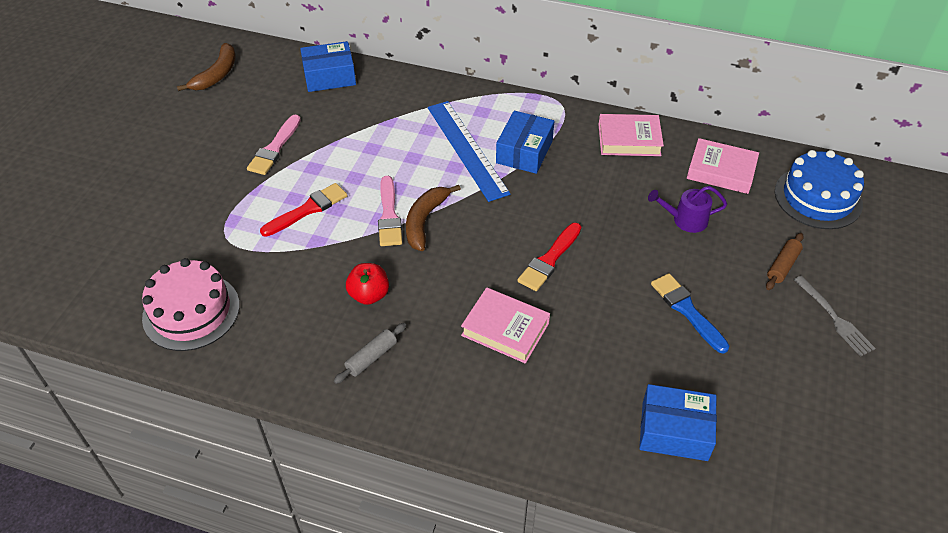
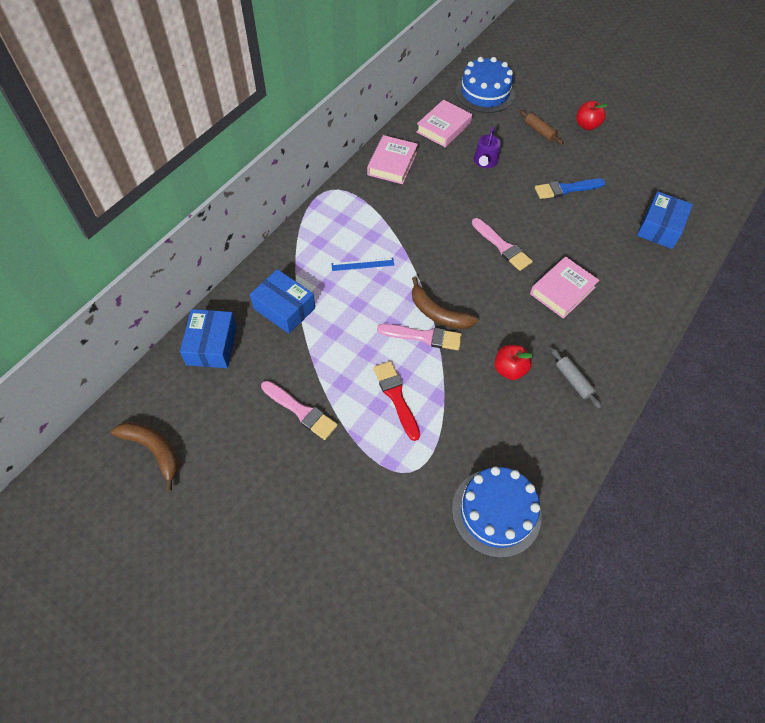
camera: 75 degrees left, 10 degrees up
pink cake [142,258,240,351] -> blue cake [452,466,541,558]
blue ruler [428,101,511,202] -> blue ruler [331,258,394,271], size x0.47
blue box [496,111,554,174] -> blue box moved to [250,269,315,334]
red brush [517,223,581,291] -> pink brush [472,218,533,271]
grey fork [794,276,876,357] -> red apple [576,101,608,130]

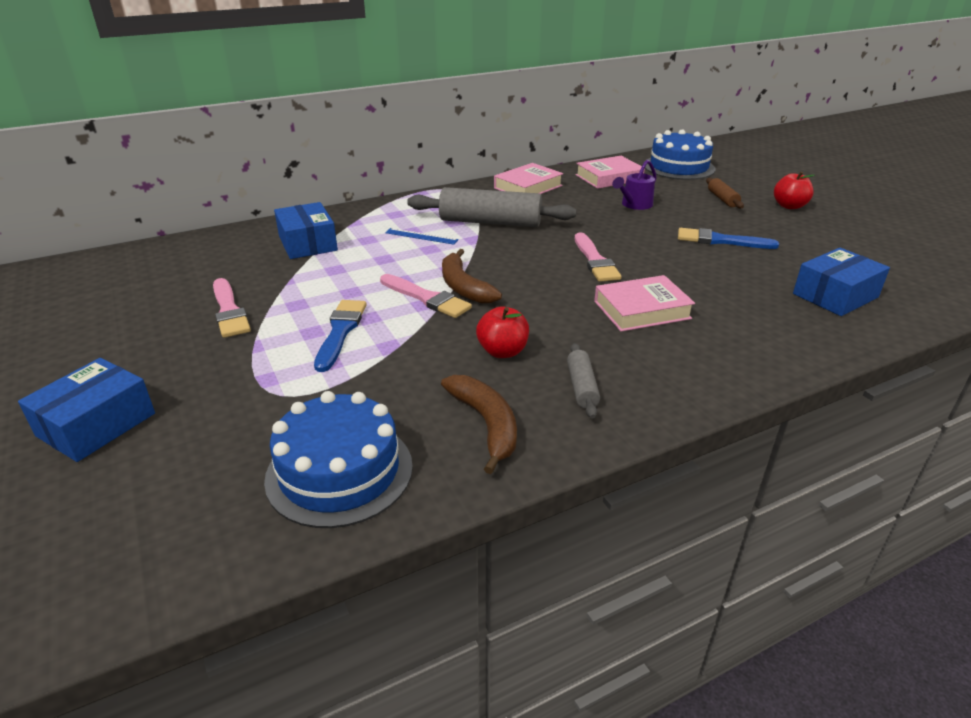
camera: 30 degrees right, 25 degrees down
brown banana [111,422,179,492] -> brown banana moved to [441,375,517,474]
blue box [180,309,237,368] -> blue box moved to [18,358,155,462]
red brush [373,361,420,441] -> blue brush [314,300,367,372]
none -> grey rolling pin [407,187,576,227]

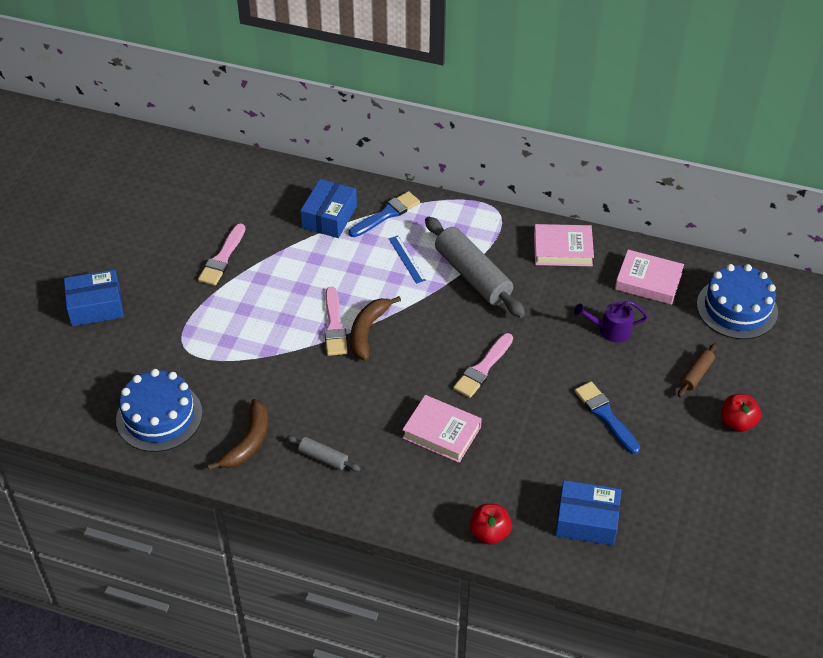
camera: 45 degrees right, 15 degrees up
blue brush [314,300,367,372] -> blue brush moved to [349,191,420,237]
red apple [476,306,529,358] -> red apple moved to [470,504,512,545]
grey rolling pin [567,343,600,419] -> grey rolling pin turned 75 degrees clockwise [286,435,361,471]

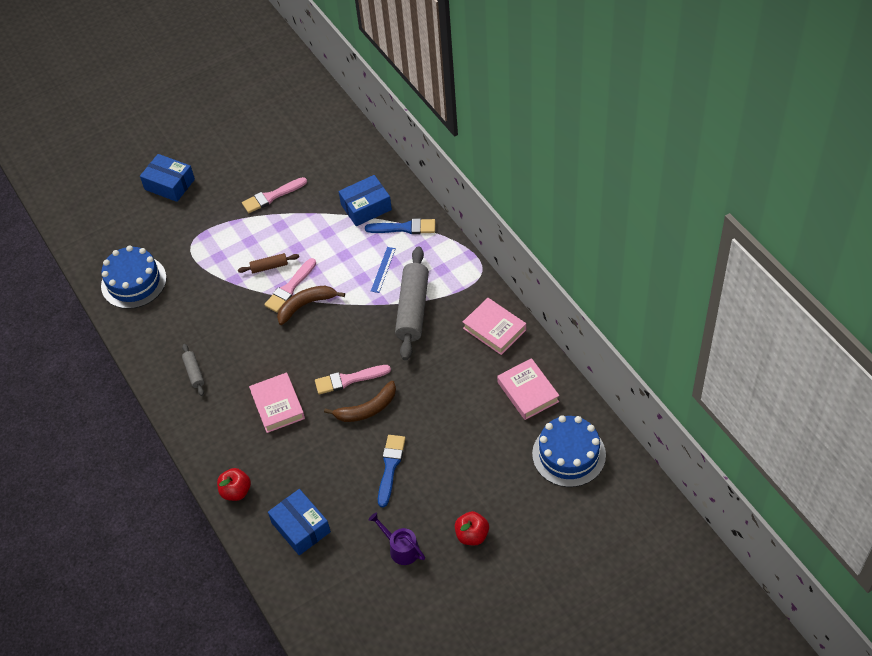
camera: 45 degrees right, 5 degrees up
brown banana [207,399,268,470] -> brown banana moved to [324,381,396,422]
purple watering can [574,301,648,343] -> purple watering can moved to [369,512,425,565]
brown rolling pin [678,343,717,397] -> brown rolling pin moved to [238,253,299,273]

